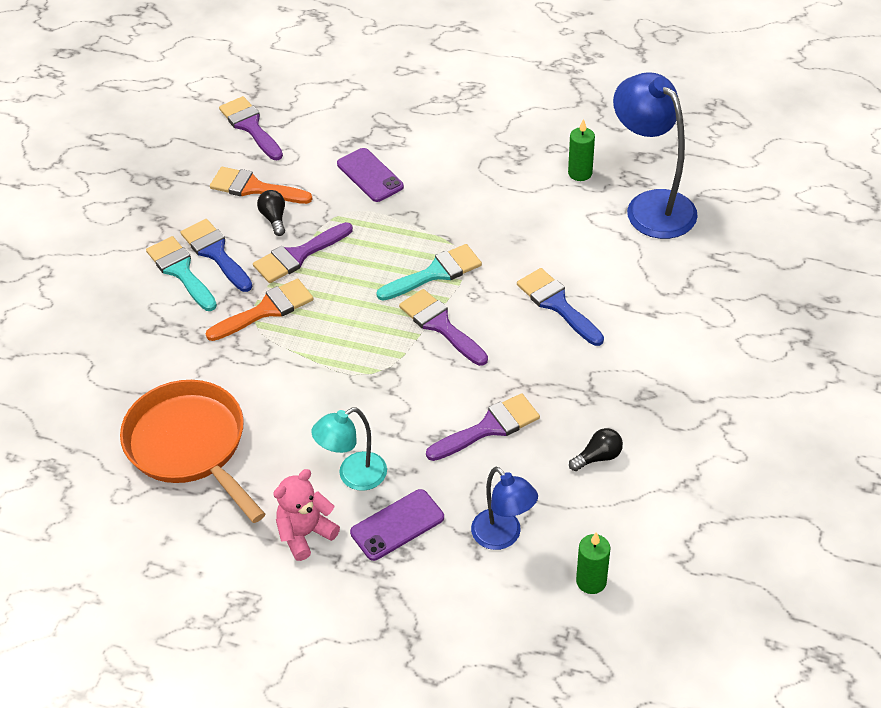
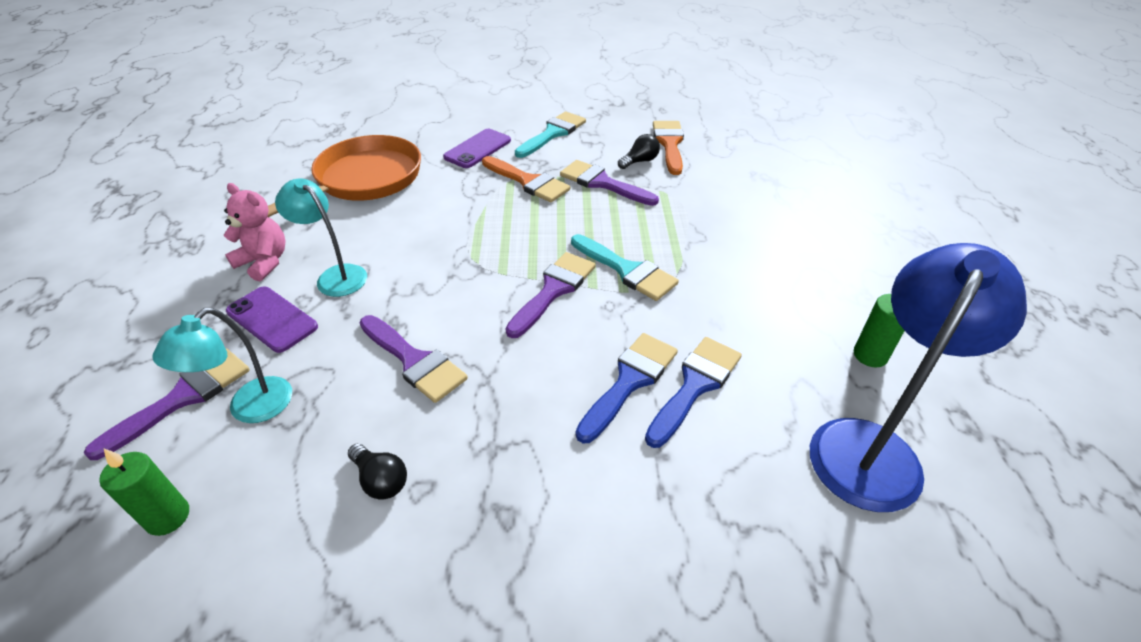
camera: 70 degrees right, 5 degrees down
blue brush [181,219,253,292] -> blue brush moved to [645,337,742,448]
purple brush [219,96,283,160] -> purple brush moved to [84,348,250,460]
purple phone [337,148,404,202] -> purple phone moved to [443,129,511,168]
blue lamp [471,467,538,550] -> turquoise lamp [152,308,292,423]

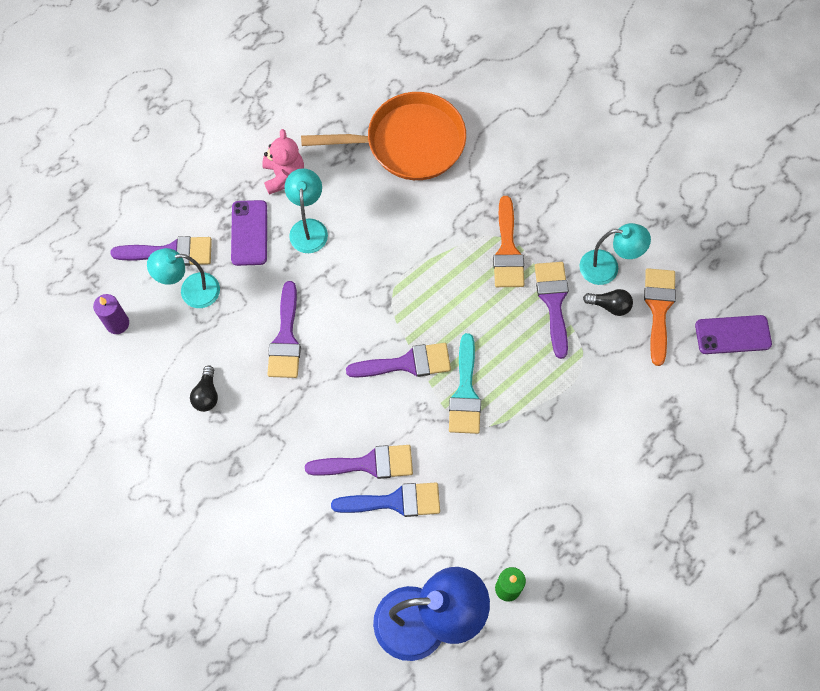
camera: 50 degrees right, 25 degrees up
green candle [99,449,189,536] -> purple candle [93,294,129,334]
purple phone [443,129,511,168] -> purple phone moved to [695,315,772,354]
turquoise brush [515,111,586,158] -> none
blue brush [576,333,678,444] -> purple brush [305,445,413,479]
orange brush [653,121,684,175] -> orange brush turned 45 degrees counterclockwise [644,268,676,366]
none -> turquoise lamp [579,223,651,285]

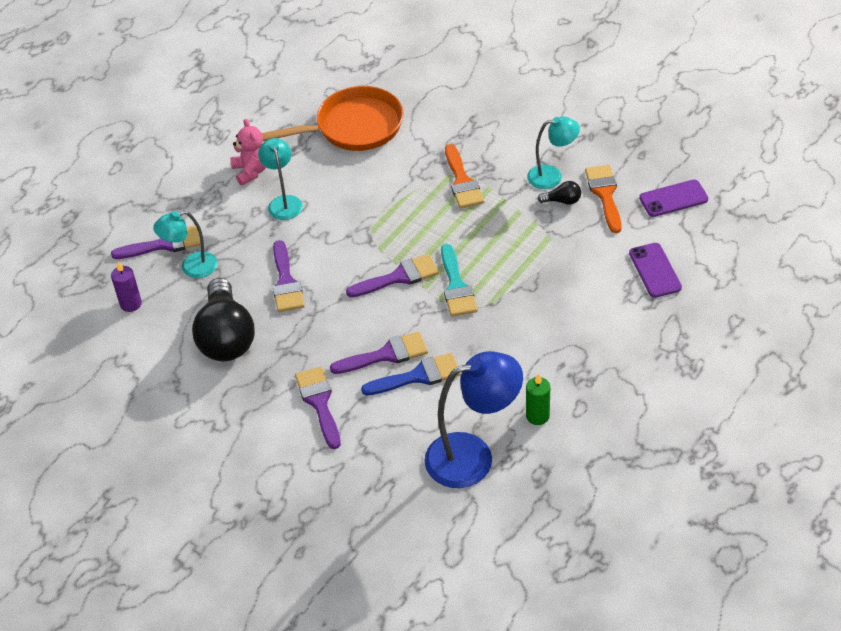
camera: 10 degrees left, 20 degrees down
black light bulb [190,365,218,412] -> black light bulb [192,278,255,361], size x2.42
purple phone [231,200,267,266] -> purple phone moved to [629,243,682,298]
purple brush [535,262,569,359] -> purple brush moved to [295,366,341,449]

